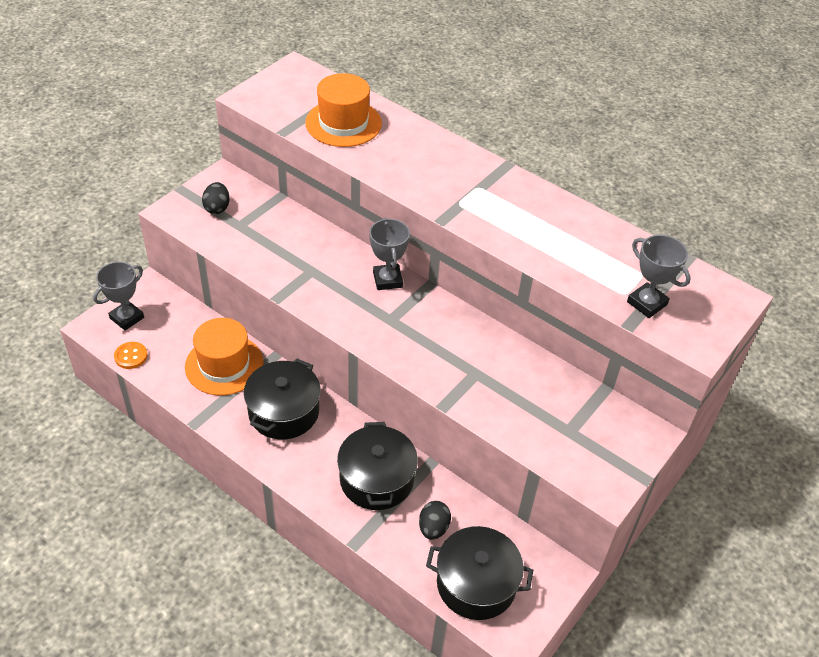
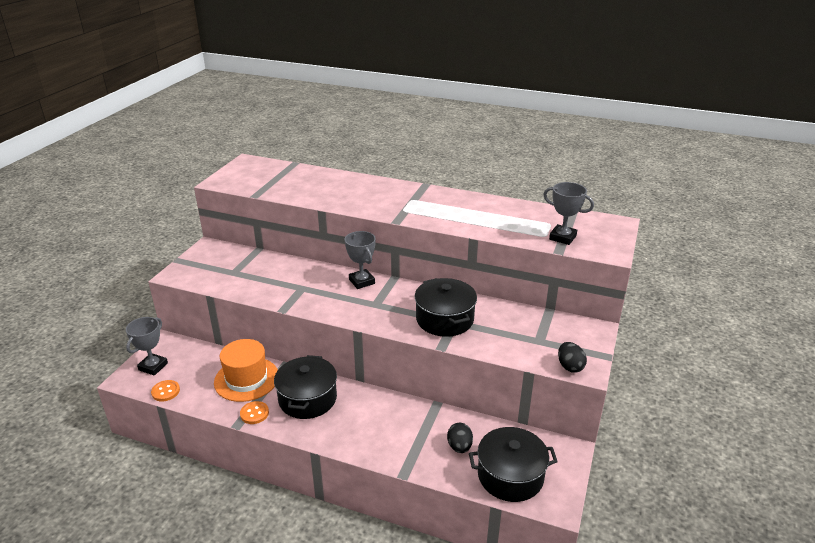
camera: 15 degrees left, 15 degrees down
black egg [202,182,230,214] -> black egg moved to [558,342,587,373]
orange hat [305,73,382,147] -> none
black pot [337,422,418,510] -> black pot moved to [415,278,477,337]
none -> orange button [240,401,269,424]

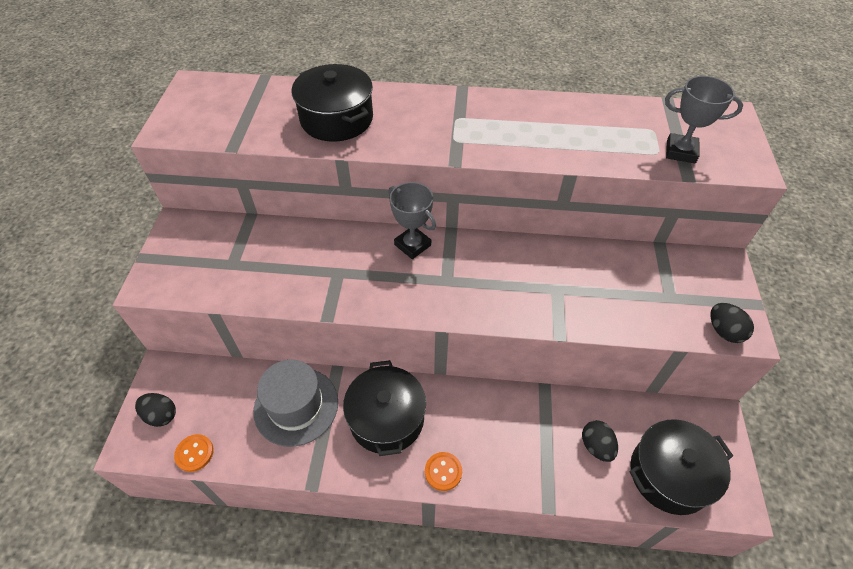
camera: 15 degrees left, 20 degrees up
grey trophy [126,317,168,376] -> black egg [135,393,176,427]
orange hat [214,339,278,402] -> grey hat [253,360,338,447]
orange button [240,401,269,424] -> orange button moved to [425,452,462,491]
black pot [415,278,477,337] -> black pot moved to [292,64,373,142]

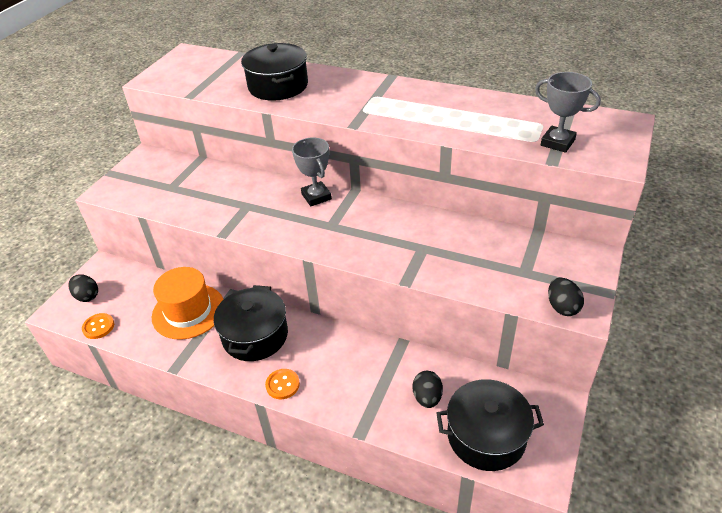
camera: 20 degrees right, 10 degrees down
grey hat [253,360,338,447] -> orange hat [152,267,224,340]

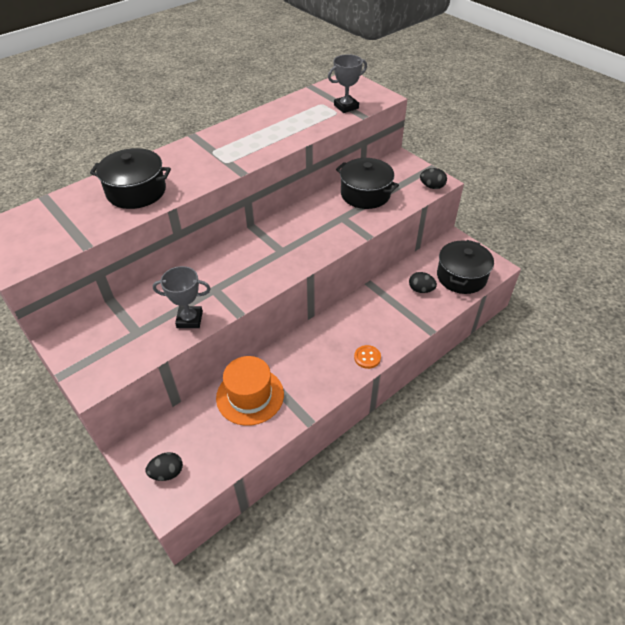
camera: 65 degrees left, 5 degrees up
orange button [82,313,114,339] -> none
black pot [214,285,288,361] -> black pot moved to [336,158,399,209]
grey trophy [292,137,332,206] -> grey trophy moved to [153,266,211,328]

